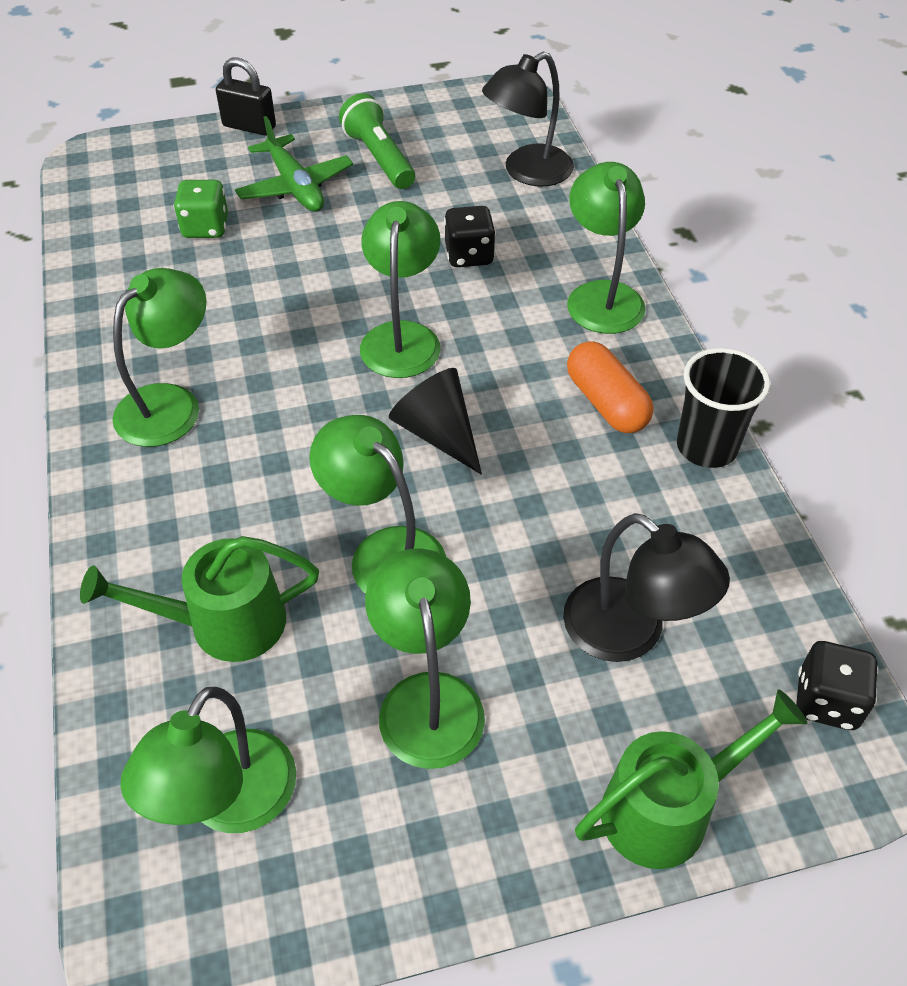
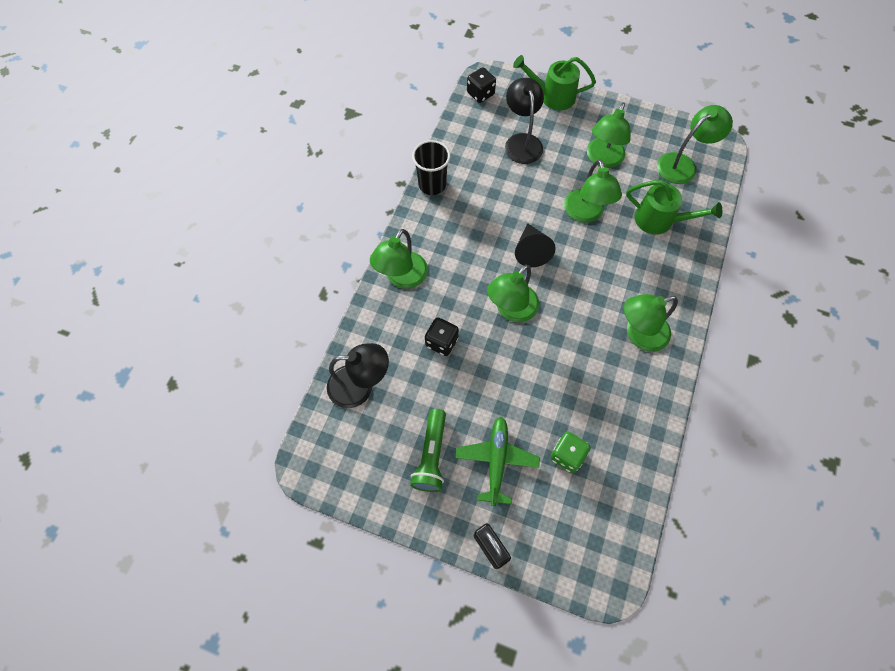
camera: 145 degrees left, 15 degrees up
orange capsule [567,341,653,433] -> none

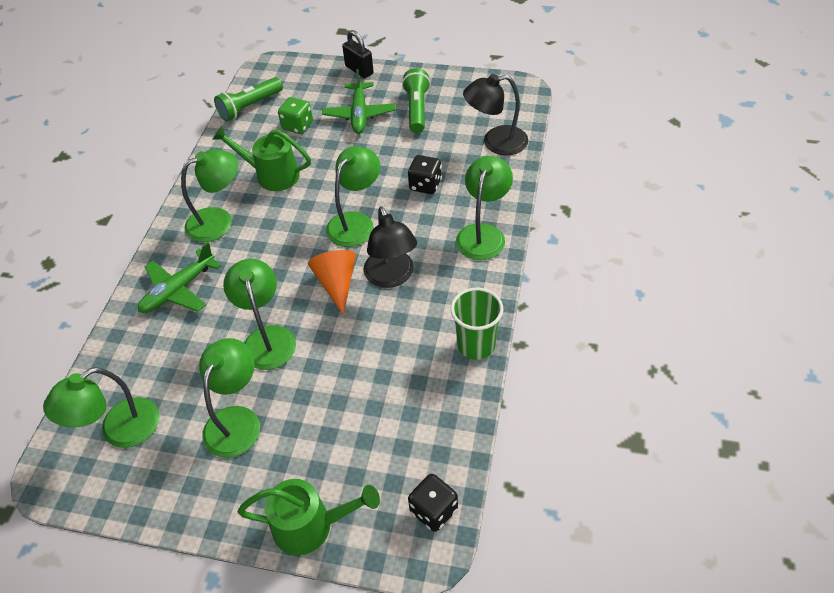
camera: 175 degrees right, 15 degrees down
black cup [412,140,451,195] -> green cup [451,288,503,360]
black lamp [505,78,544,164] -> black lamp moved to [363,206,417,288]
black cone [515,223,556,267] -> orange cone [308,250,356,315]
green watering can [626,180,722,235] -> green watering can moved to [212,126,311,191]
none -> green plane [138,242,221,313]
none -> green flashlight [214,77,283,121]

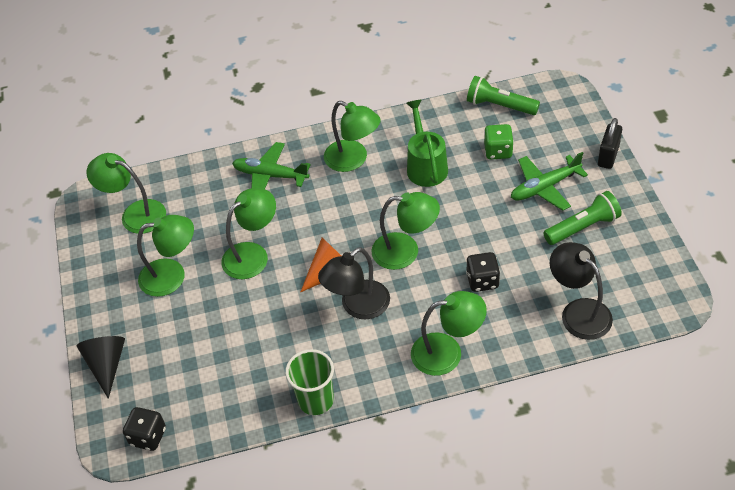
camera: 65 degrees right, 0 degrees up
green watering can [238,479,380,555] -> black cone [76,336,125,399]

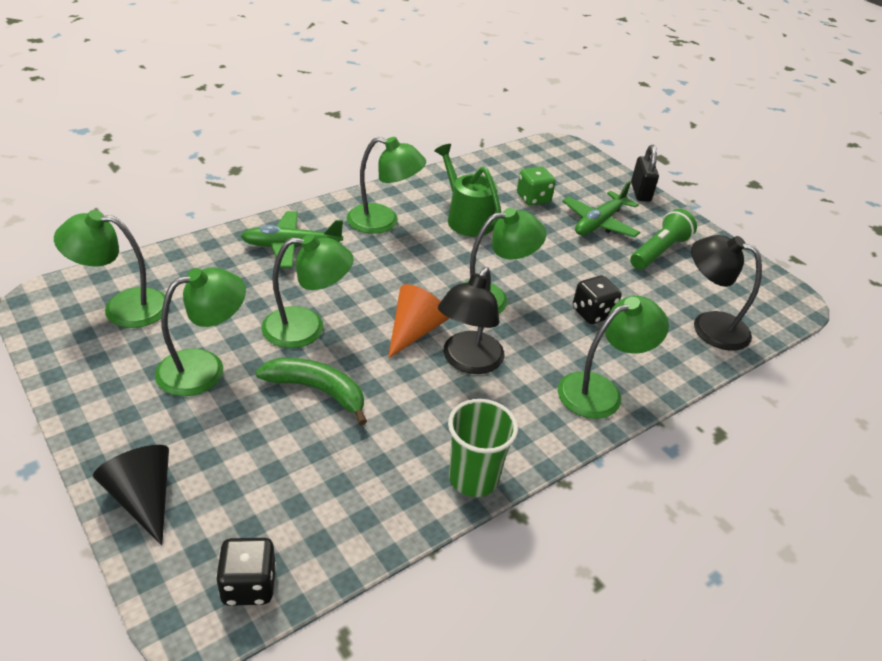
camera: 30 degrees left, 10 degrees down
green lamp [221,188,276,279] -> green lamp turned 60 degrees clockwise [261,234,354,348]
green flashlight [467,76,540,115] -> none
none -> green banana [255,358,367,425]

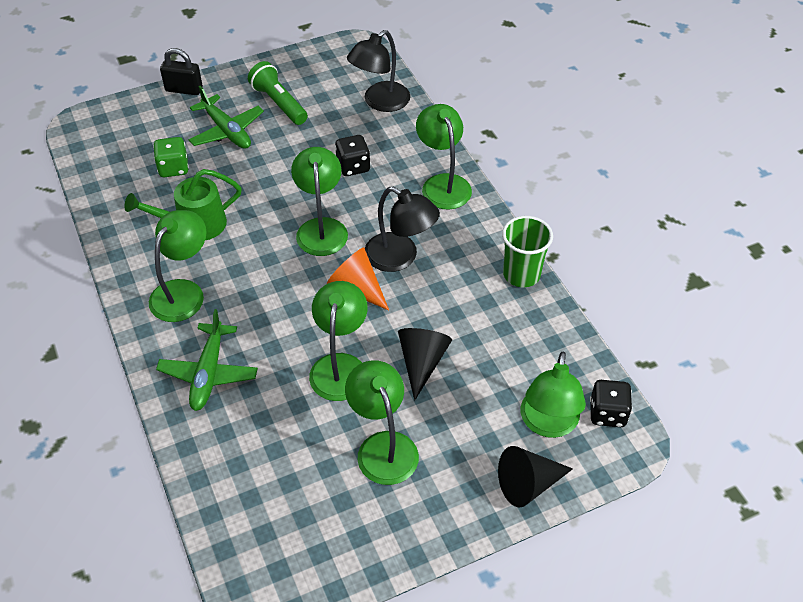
camera: 75 degrees left, 10 degrees up
green lamp [54,210,165,328] -> green lamp moved to [521,352,586,438]
green banana [255,358,367,425] -> black cone [398,328,452,401]

